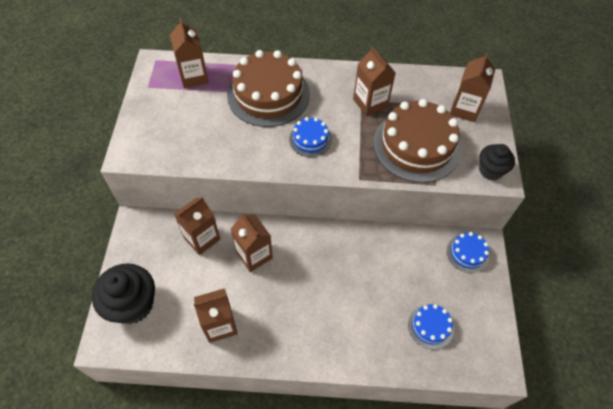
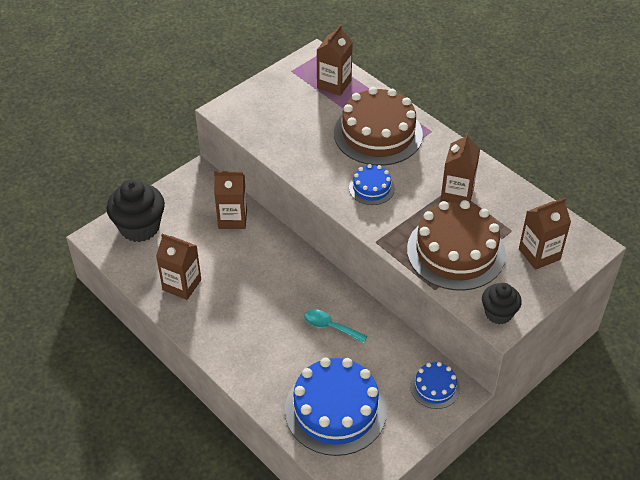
camera: 45 degrees right, 10 degrees down
brown carton [231,213,273,272] -> none
blue cake [408,304,454,350] -> blue cake [285,357,387,456], size x2.03
none -> turquoise spoon [304,309,367,343]

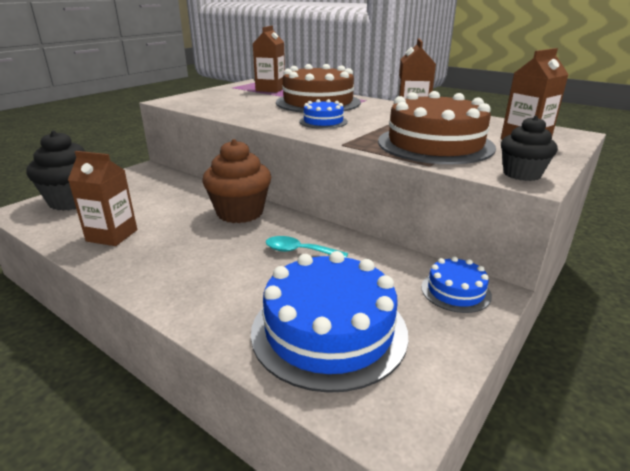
camera: 10 degrees left, 20 degrees down
brown carton [214,171,247,229] -> none
none -> brown cupcake [202,139,272,223]

